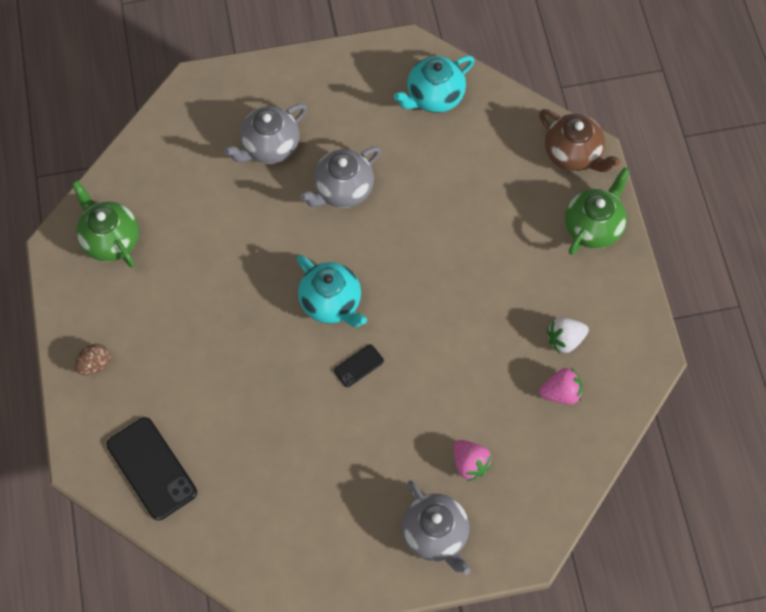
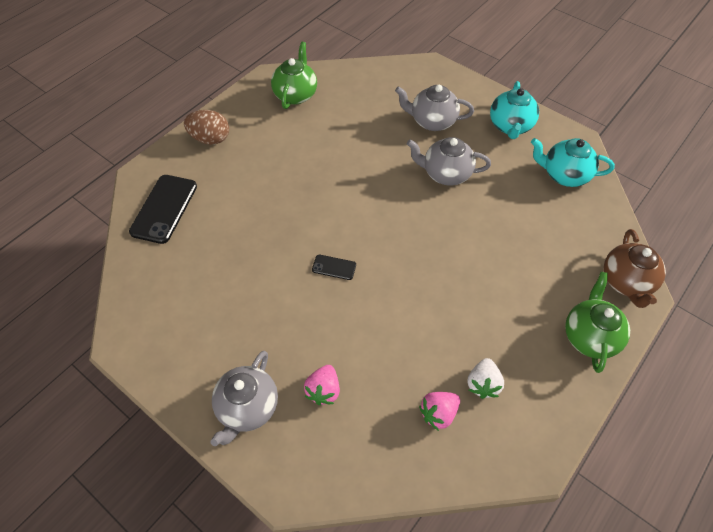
camera: 50 degrees right, 10 degrees down
brown egg [74,344,111,375] -> brown egg [184,110,229,145], size x1.54
turquoise teapot [297,255,367,327] -> turquoise teapot moved to [490,81,539,139]
pink strawberry [539,368,582,404] -> pink strawberry turned 105 degrees clockwise [419,392,460,431]
white strawberry [547,318,589,354] -> white strawberry turned 105 degrees counterclockwise [467,358,504,399]
green teapot [565,167,630,255] -> green teapot turned 75 degrees counterclockwise [565,272,630,373]

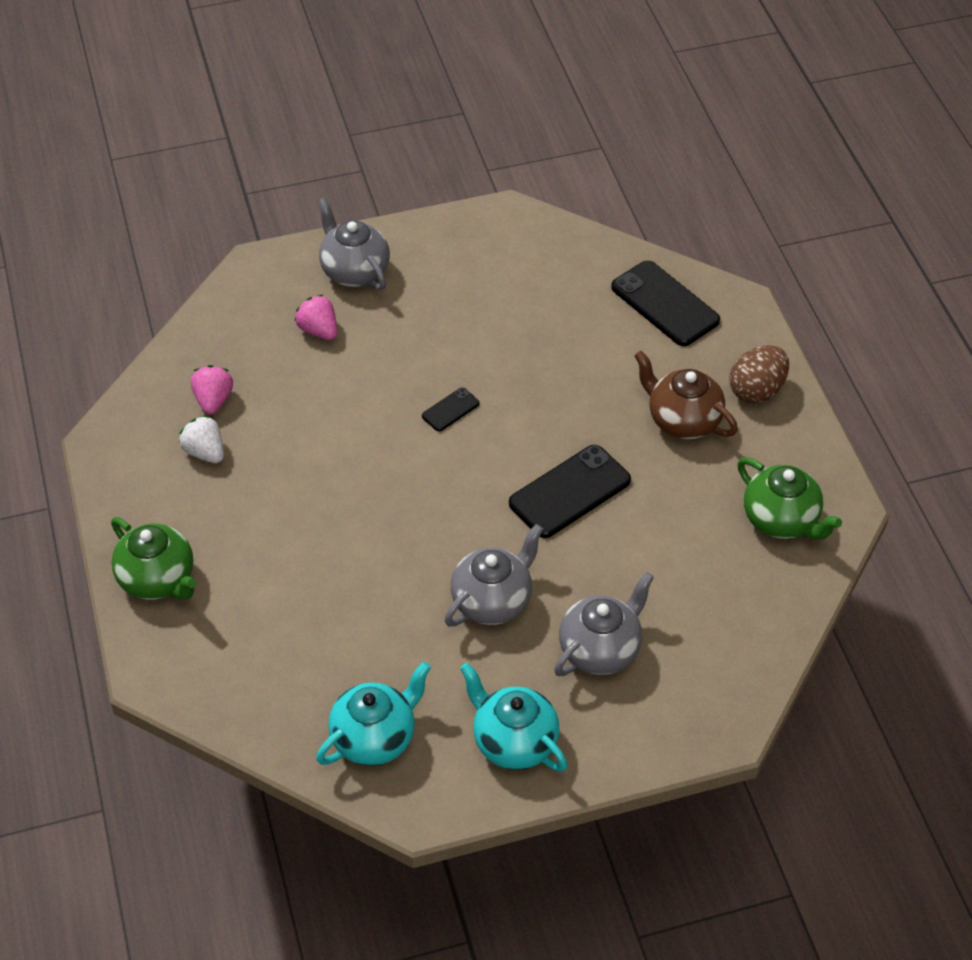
camera: 125 degrees right, 5 degrees down
brown teapot [604,229,666,308] -> brown teapot moved to [634,351,738,439]
none -> black phone [509,445,631,538]

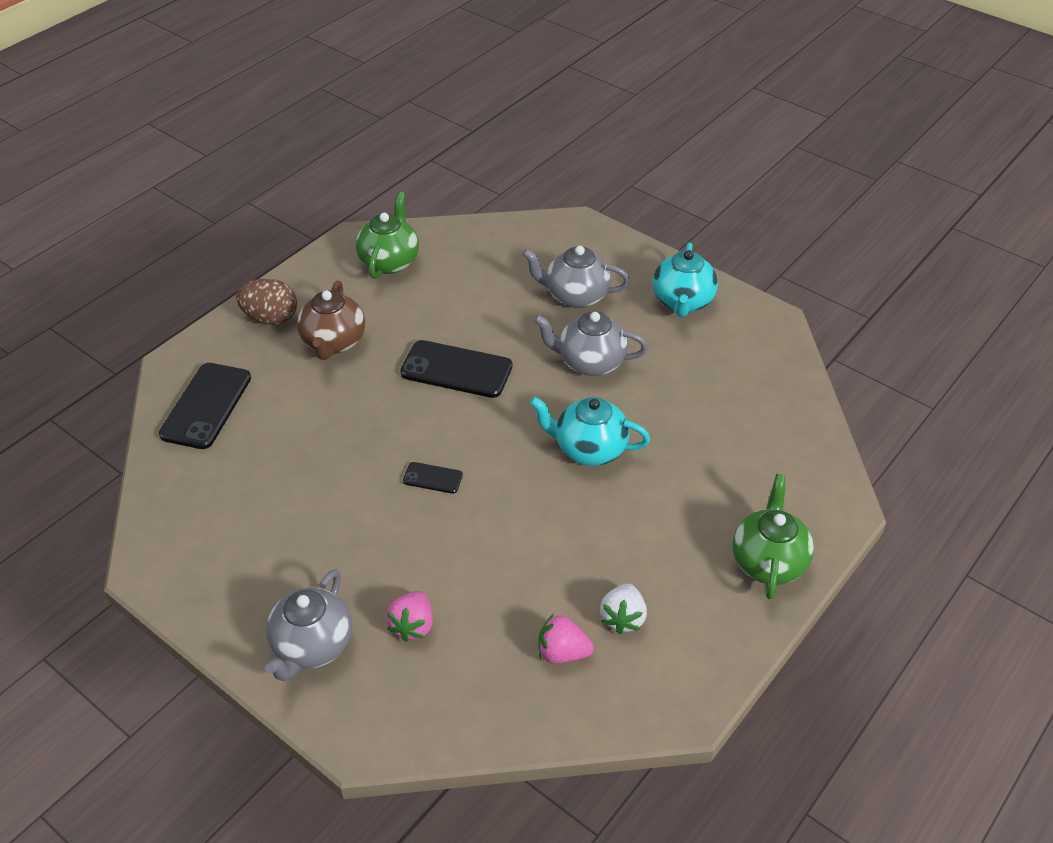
camera: 125 degrees left, 5 degrees down
pink strawberry [191,365,233,414] -> pink strawberry turned 45 degrees clockwise [538,614,594,663]
turquoise teapot [316,662,431,766] -> turquoise teapot moved to [530,397,650,466]

